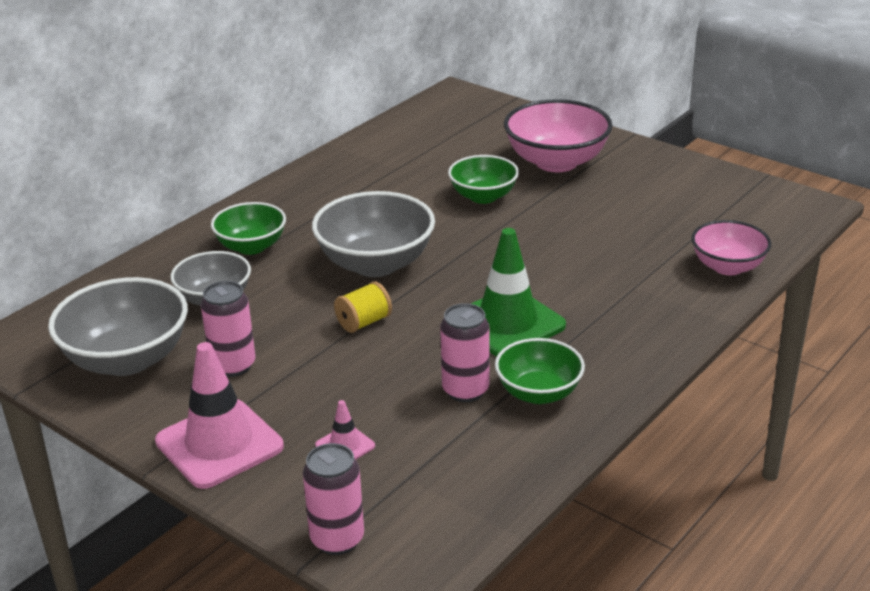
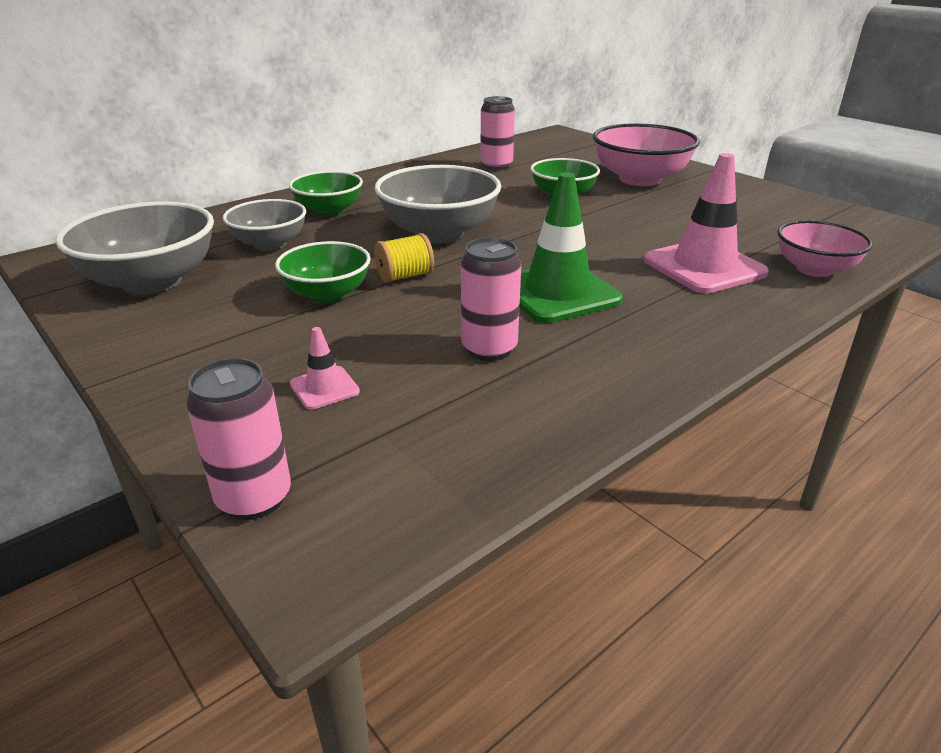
camera: 10 degrees right, 0 degrees up
pink traffic cone [155,342,284,489] -> pink traffic cone moved to [643,153,769,293]
pink can [201,281,255,377] -> pink can moved to [480,96,515,170]
green bowl [495,338,585,404] -> green bowl moved to [275,241,371,303]

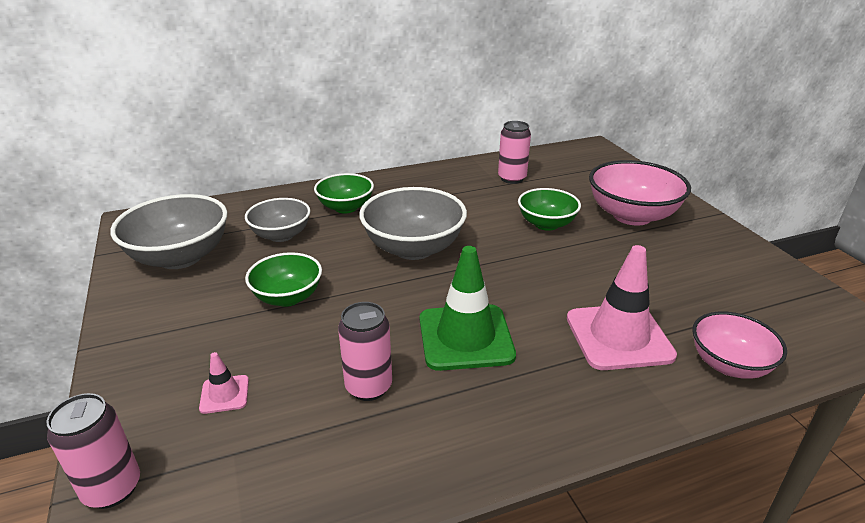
camera: 20 degrees right, 0 degrees up
yellow spool [374,233,434,283] -> none

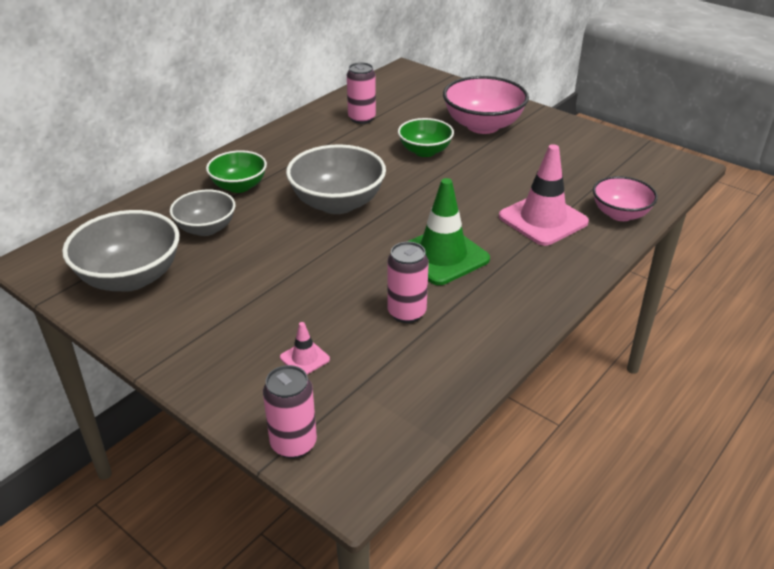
camera: 30 degrees left, 5 degrees up
green bowl [245,252,322,307] -> none

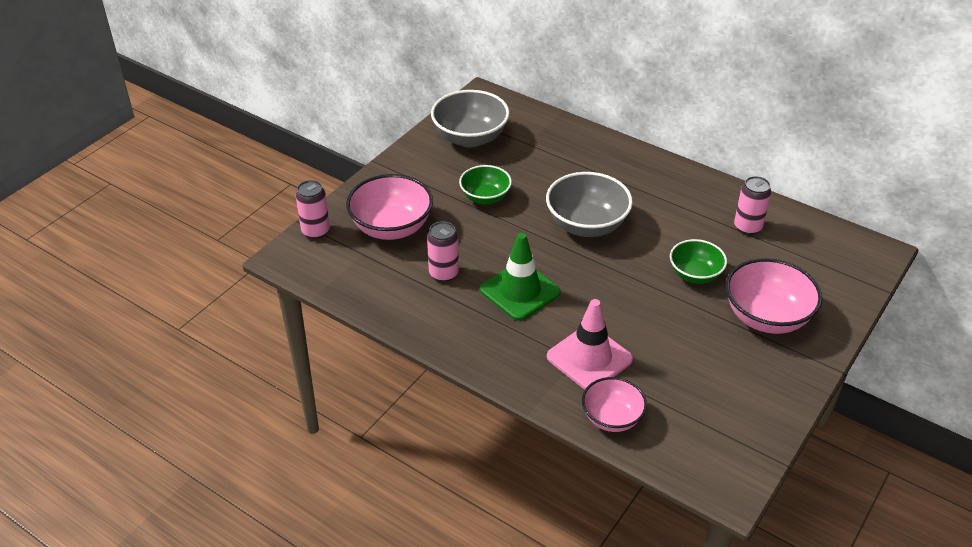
camera: 85 degrees right, 5 degrees up
grey bowl [170,190,235,236] -> none
green bowl [206,150,267,193] -> green bowl moved to [459,165,512,204]
pink traffic cone [280,322,330,374] -> pink bowl [346,174,433,240]

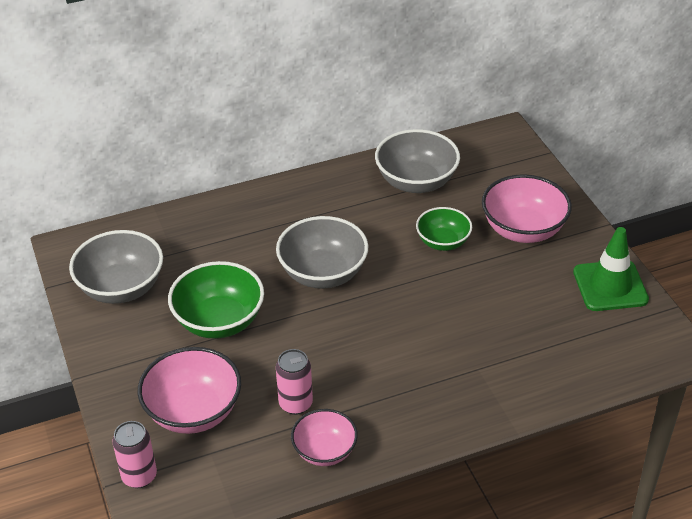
camera: 55 degrees left, 0 degrees up
green bowl [459,165,512,204] -> green bowl [168,261,264,339], size x1.59
green traffic cone [480,233,561,321] -> green traffic cone moved to [573,227,649,311]
pink traffic cone [547,299,633,389] -> none
pink bowl [582,377,647,432] -> pink bowl moved to [291,409,358,466]
pink can [734,176,771,235] -> grey bowl [375,129,460,193]

